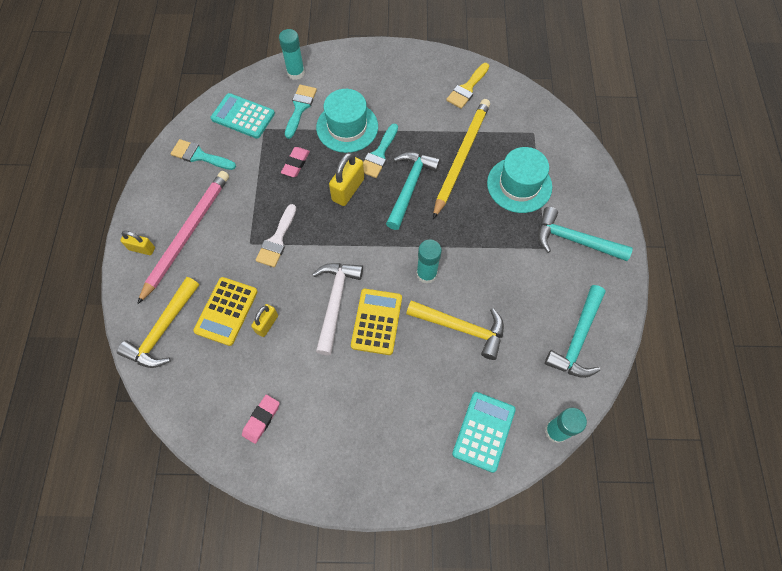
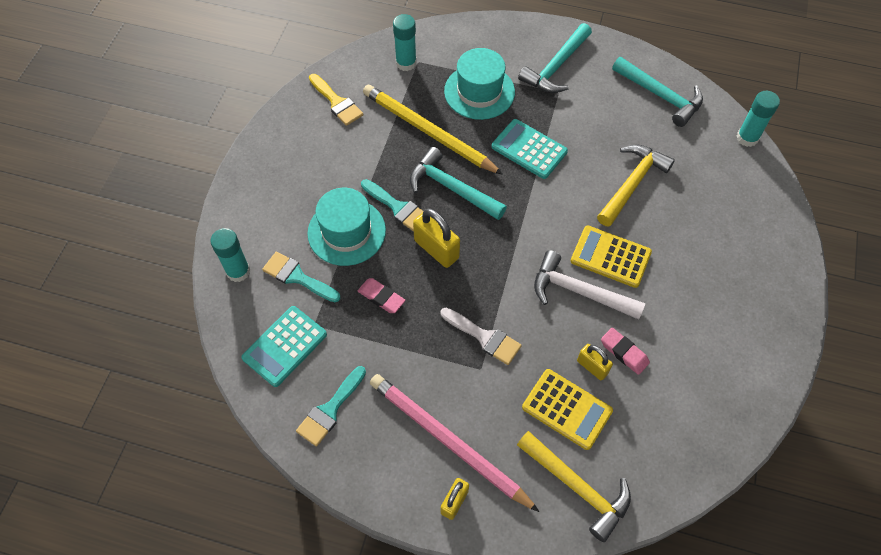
camera: 75 degrees left, 5 degrees down
pink eraser [242,395,280,444] -> pink eraser moved to [601,328,650,375]
turquoise glue stick [416,240,442,284] -> turquoise glue stick moved to [393,14,417,71]
turquoise calculator [452,392,516,473] -> turquoise calculator moved to [491,119,568,179]

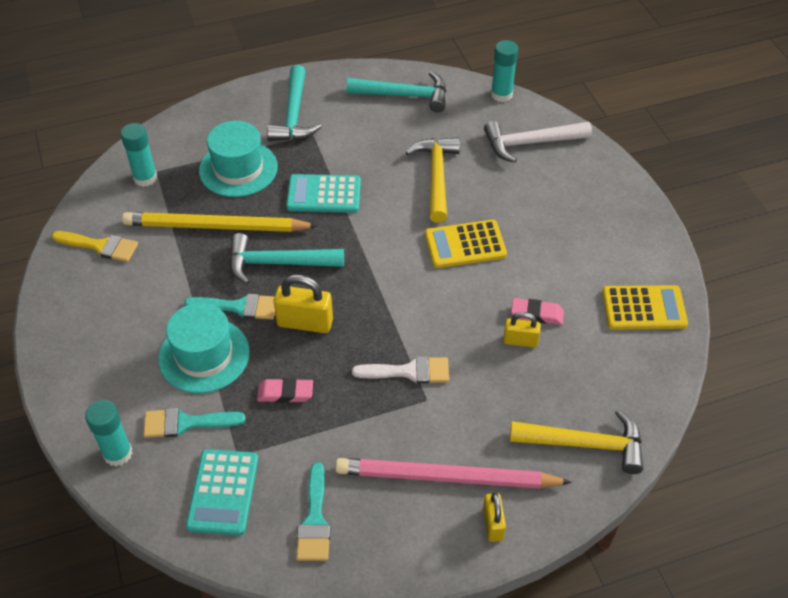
camera: 35 degrees left, 10 degrees down
yellow calculator [522,369,613,450] -> yellow calculator moved to [602,285,688,329]
white hammer [534,250,645,320] -> white hammer moved to [484,121,592,163]

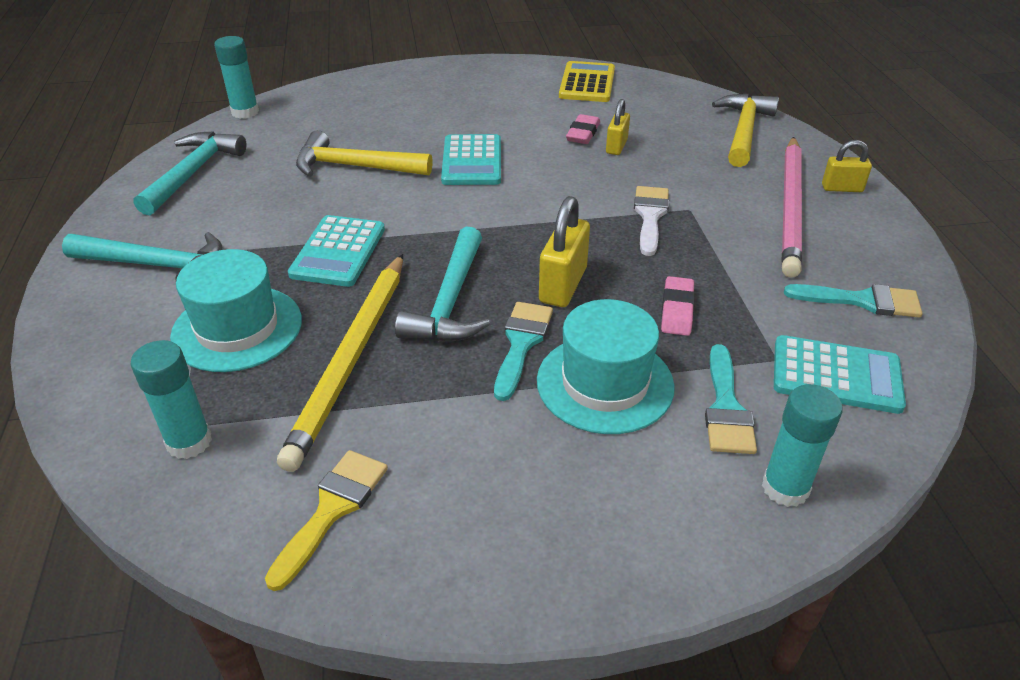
camera: 80 degrees left, 10 degrees down
yellow calculator [425,220,507,268] -> turquoise calculator [441,134,501,185]
white hammer [484,121,592,163] -> none

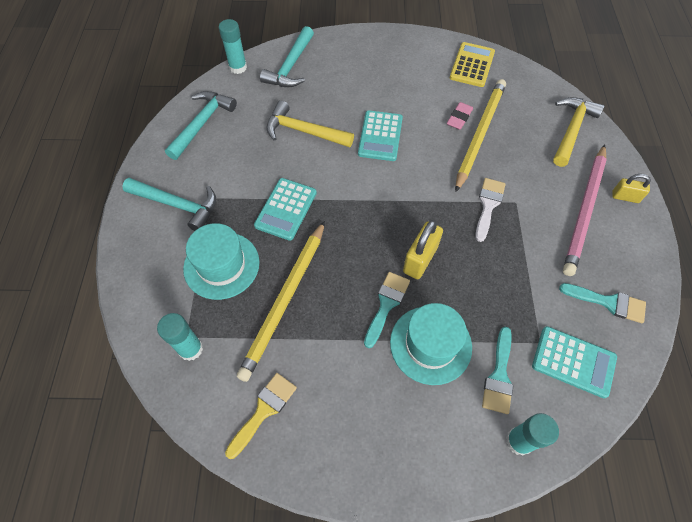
camera: 10 degrees right, 20 degrees up
turquoise hammer [395,227,490,342] -> turquoise hammer moved to [260,26,314,87]
yellow padlock [606,99,630,155] -> yellow pencil [455,79,506,192]
pink eraser [661,276,695,336] -> none

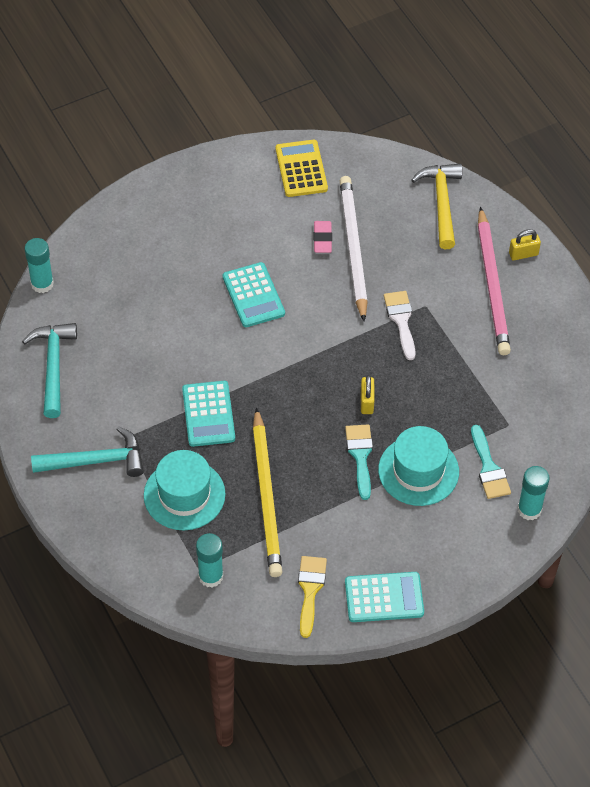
camera: 30 degrees left, 5 degrees down
turquoise hammer [260,26,314,87] -> none
yellow hammer [266,101,354,147] -> none
yellow padlock [403,220,443,279] -> yellow padlock [361,375,375,414], size x0.62
yellow pencil [455,79,506,192] -> white pencil [340,176,368,321]
turquoise calculator [532,326,617,398] -> turquoise calculator moved to [345,572,424,622]
turquoise brush [559,283,646,323] -> none

